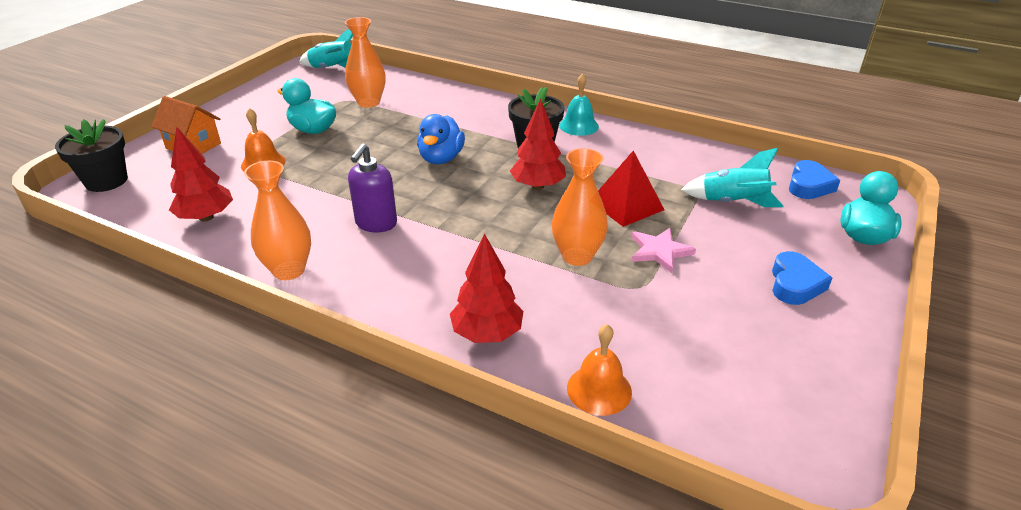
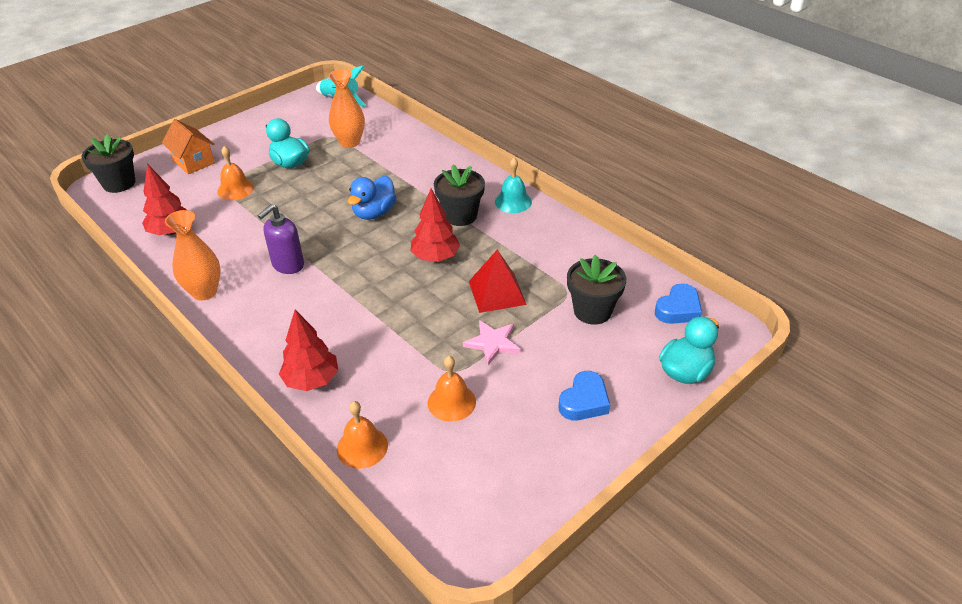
camera: 20 degrees right, 5 degrees up
orange vase [552,148,608,266] -> none
turquoise rocket [681,148,784,207] -> black flower pot [567,255,626,325]
none -> orange bell [428,356,476,422]

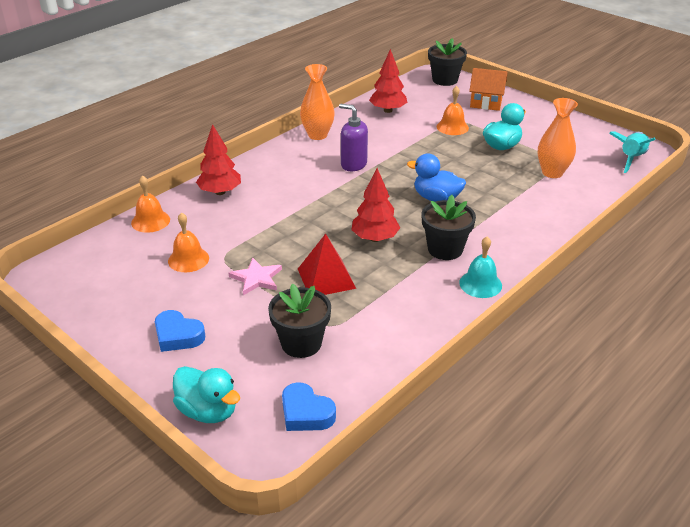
camera: 85 degrees right, 5 degrees down
orange house [162,119,215,174] -> orange house turned 60 degrees clockwise [469,68,508,111]

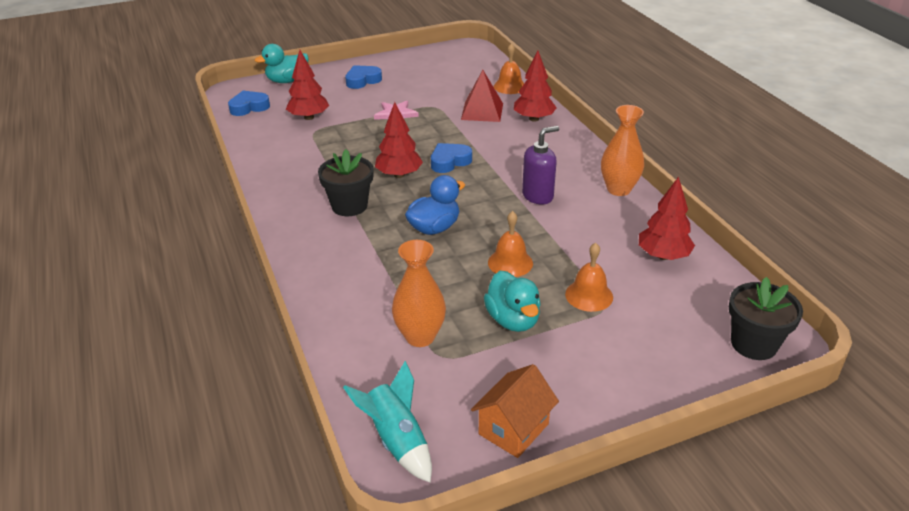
camera: 115 degrees right, 0 degrees up
orange bell [168,212,209,272] -> orange bell moved to [488,211,533,277]
black flower pot [268,284,331,358] -> red tree [286,50,329,120]
red pyramid [298,234,356,295] -> red pyramid moved to [461,70,503,122]
turquoise bell [459,236,502,298] -> none
orange house [469,68,508,111] -> orange house moved to [471,364,559,458]
none -> blue heart [431,143,472,173]

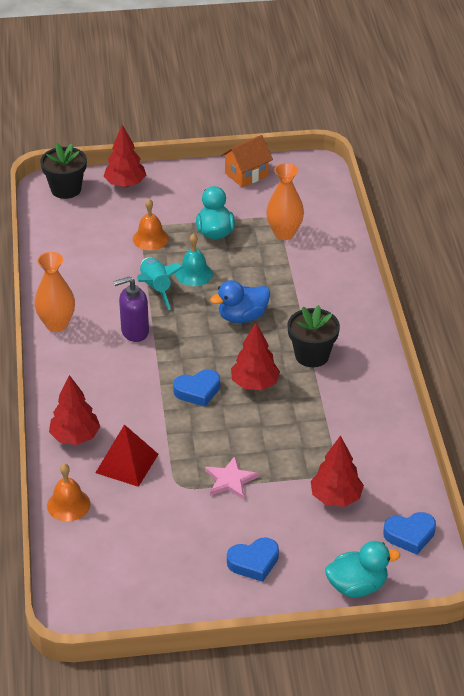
camera: 165 degrees left, 5 degrees up
turquoise rocket [343,361,432,482] -> turquoise rocket moved to [137,257,184,310]
orange bell [488,211,533,277] -> turquoise bell [176,233,213,286]
red tree [639,177,695,260] -> red tree moved to [104,125,146,187]

